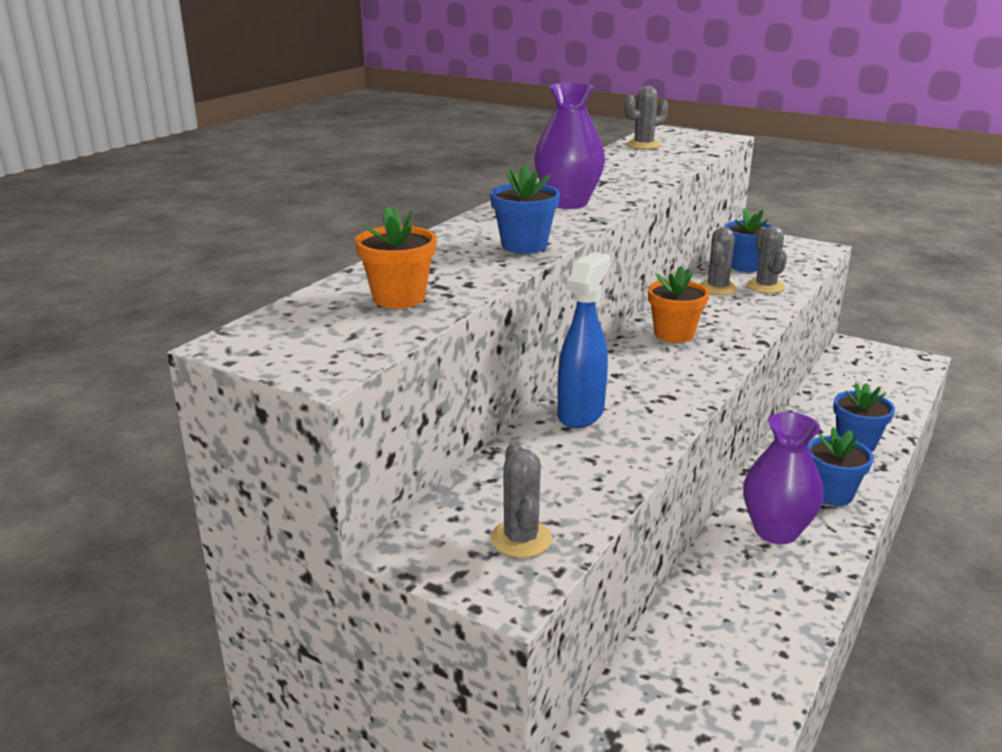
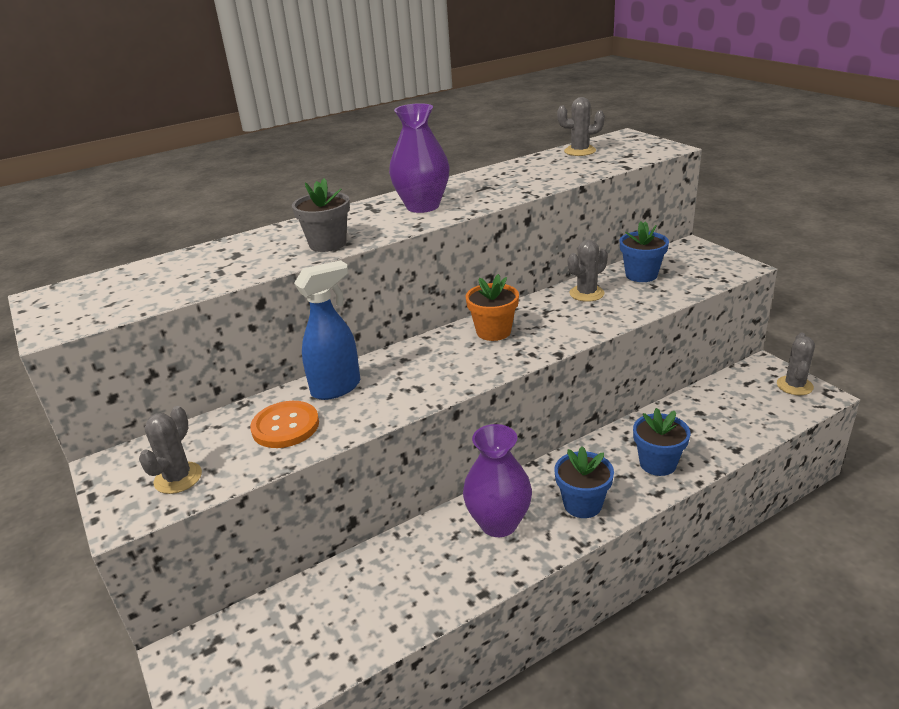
camera: 30 degrees right, 5 degrees up
orange flower pot [355,206,437,308] -> none
blue flower pot [490,164,560,254] -> grey flower pot [292,178,350,252]
grey cactus [747,226,787,293] -> grey cactus moved to [777,333,815,395]
none -> orange button [250,401,319,448]

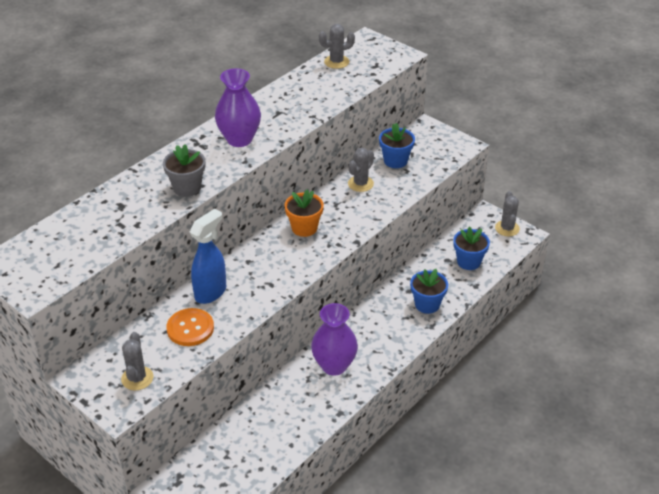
camera: 20 degrees left, 10 degrees up
blue flower pot [554,446,614,518] -> blue flower pot moved to [453,227,490,270]

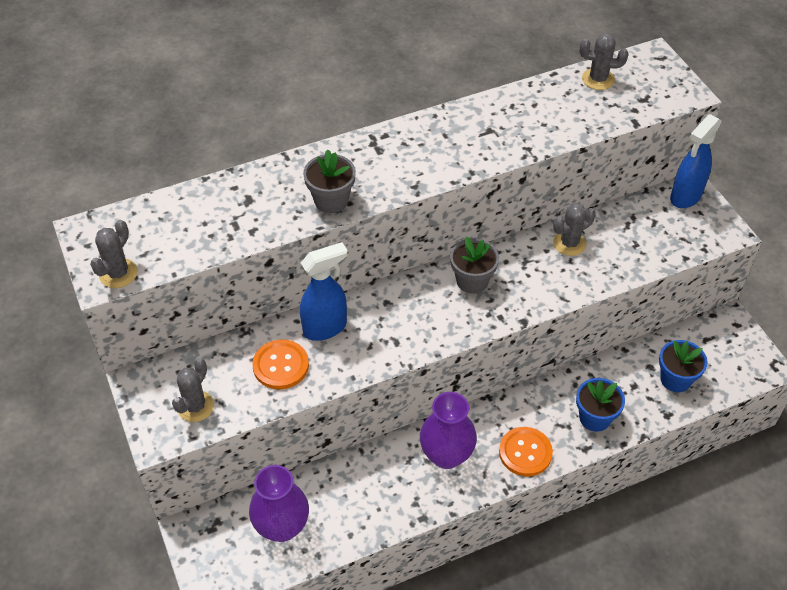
camera: 25 degrees right, 10 degrees up
purple vase [215,68,261,147] -> purple vase moved to [249,465,309,542]
orange flower pot [285,189,324,237] -> grey flower pot [450,237,499,294]
blue flower pot [379,123,415,168] -> none
grey cactus [495,191,520,236] -> grey cactus moved to [90,220,138,288]
none -> orange button [499,427,553,476]
none -> blue spray bottle [670,114,722,208]

